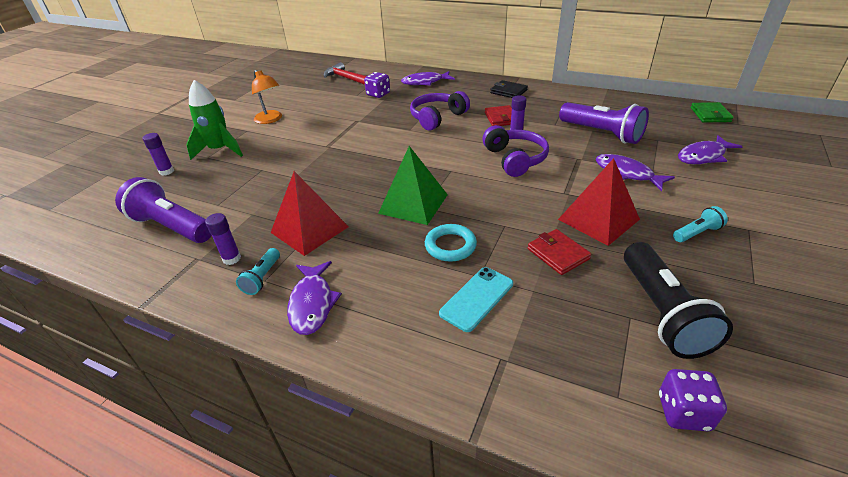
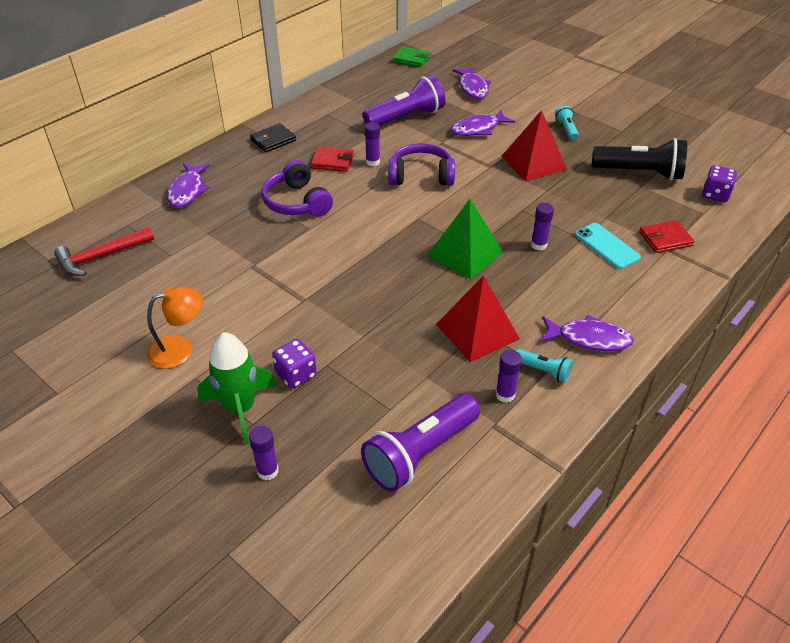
camera: 75 degrees left, 5 degrees up
purple dice [364,72,390,98] -> purple dice moved to [272,339,317,388]
turquoise ring [425,224,477,262] -> purple glue stick [531,203,554,250]
red wallet [528,229,591,275] -> red wallet moved to [639,220,695,253]

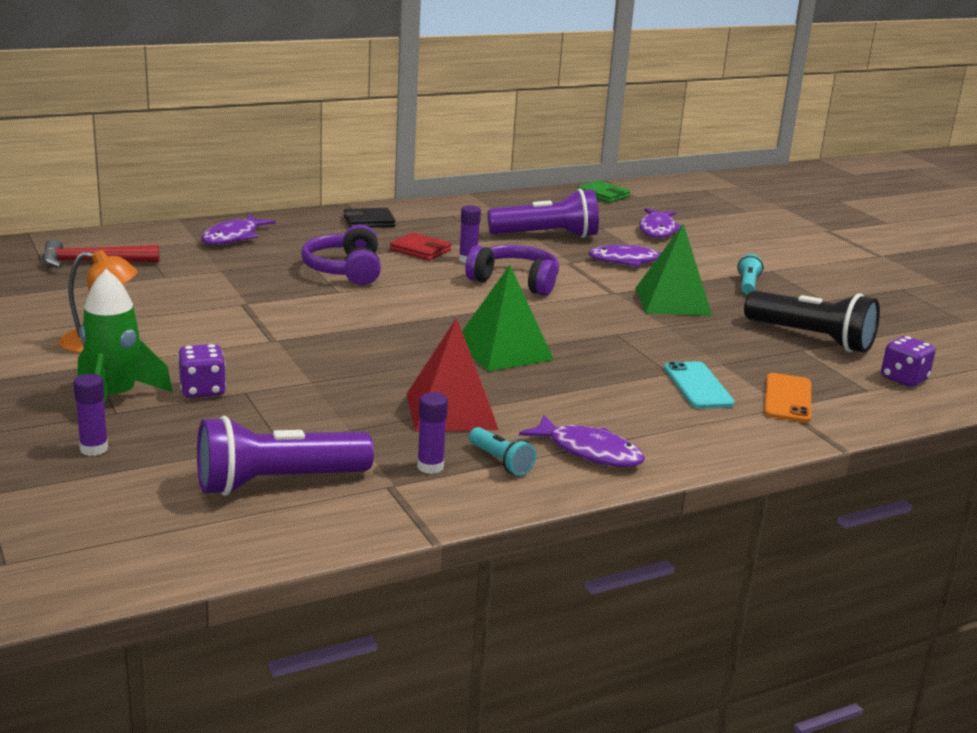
camera: 20 degrees right, 20 degrees down
red pyramid [501,110,567,181] -> green pyramid [636,223,712,316]
purple glue stick [531,203,554,250] -> none
red wallet [639,220,695,253] -> orange phone [764,373,811,423]

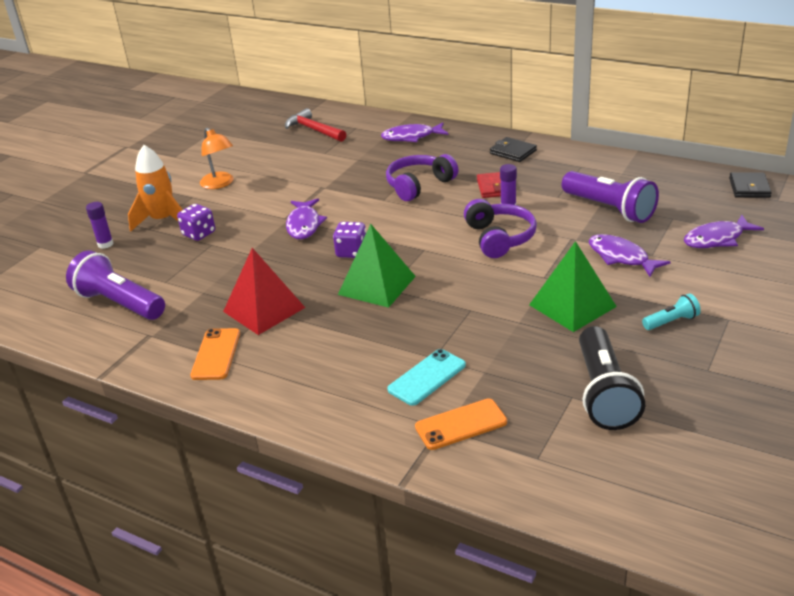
camera: 60 degrees right, 10 degrees up
green rocket [78,269,173,404] -> orange rocket [128,145,183,232]
purple glue stick [417,392,448,474] -> none
turquoise flashlight [469,427,536,476] -> orange phone [190,328,240,380]
purple fish [519,415,645,467] -> purple fish moved to [286,199,327,239]
green wallet [577,180,630,203] -> black wallet [729,172,772,198]
purple dice [881,336,936,387] -> purple dice moved to [333,222,366,258]

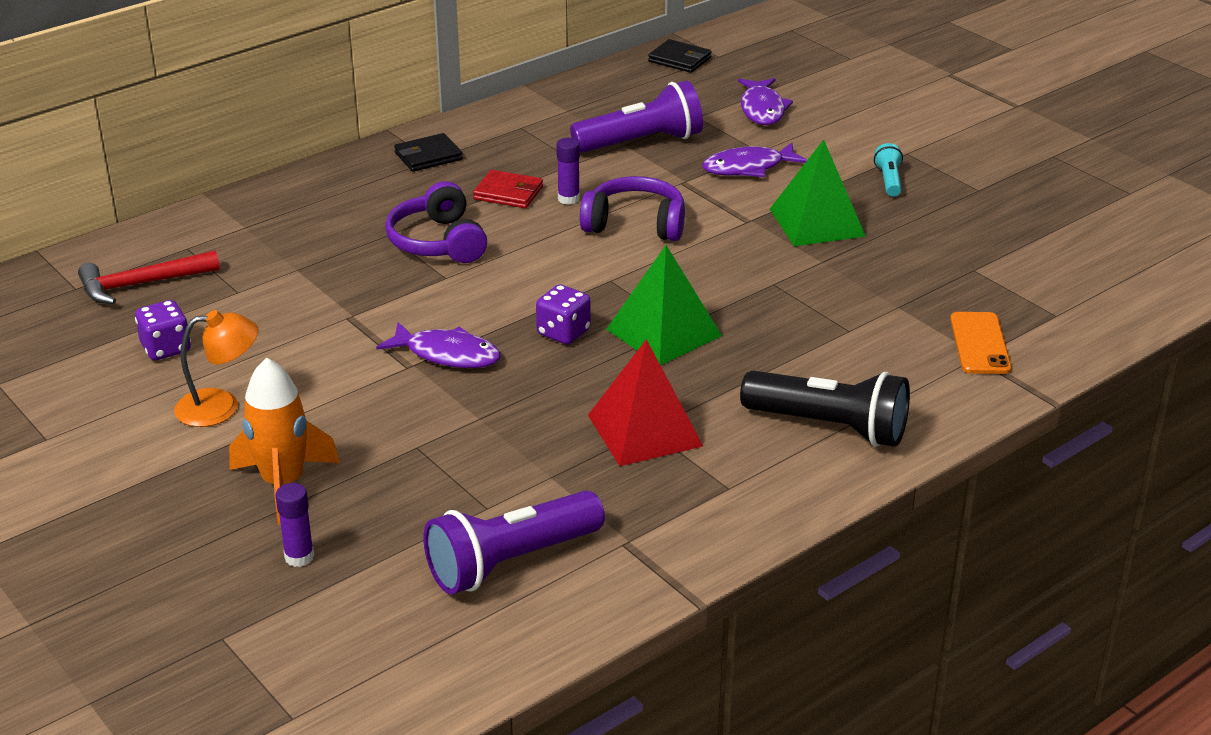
camera: 70 degrees left, 0 degrees up
purple dice [177,204,215,241] -> purple dice moved to [135,300,191,360]
orange phone [190,328,240,380] -> none
purple fish [381,123,448,142] -> none
turquoise phone [387,349,466,406] -> none
black flashlight [579,326,645,430] -> black flashlight moved to [740,371,910,447]

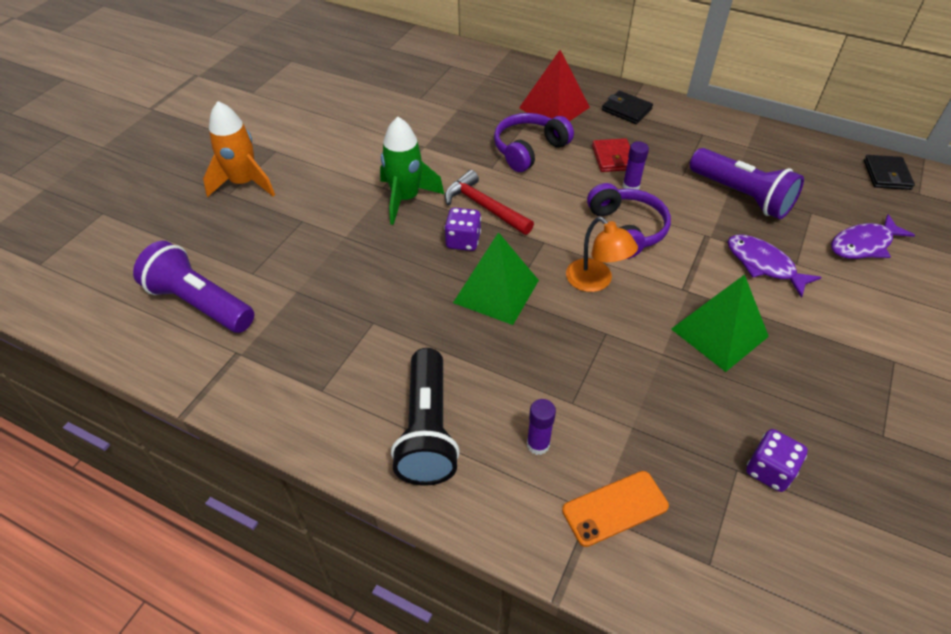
camera: 65 degrees right, 15 degrees up
red hammer [78,250,220,304] -> red hammer moved to [445,170,534,235]
purple dice [135,300,191,360] -> purple dice moved to [746,429,808,492]
orange lamp [174,310,259,427] -> orange lamp moved to [566,217,638,292]
purple glue stick [275,483,314,567] -> purple glue stick moved to [527,399,556,455]
purple fish [376,322,501,368] -> green rocket [380,117,444,225]
red pyramid [588,339,703,466] -> red pyramid moved to [519,50,590,121]
turquoise flashlight [874,143,903,197] -> none

